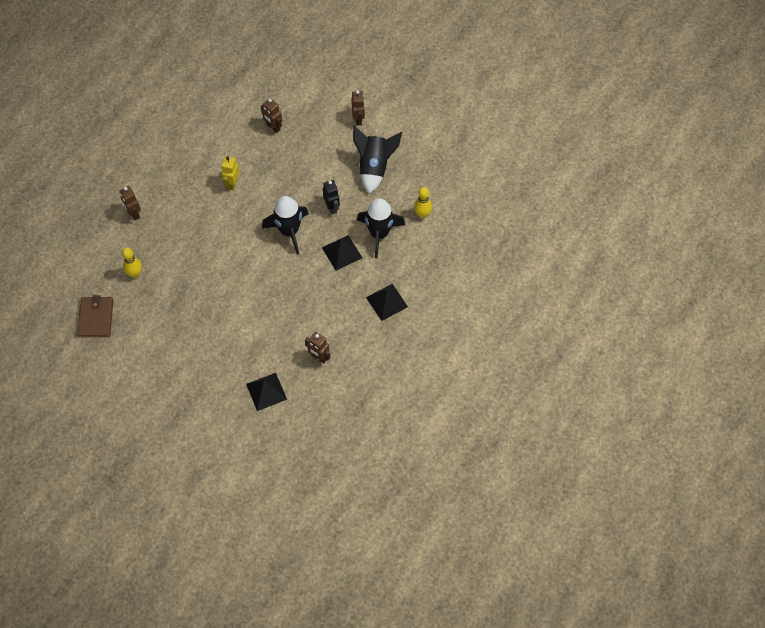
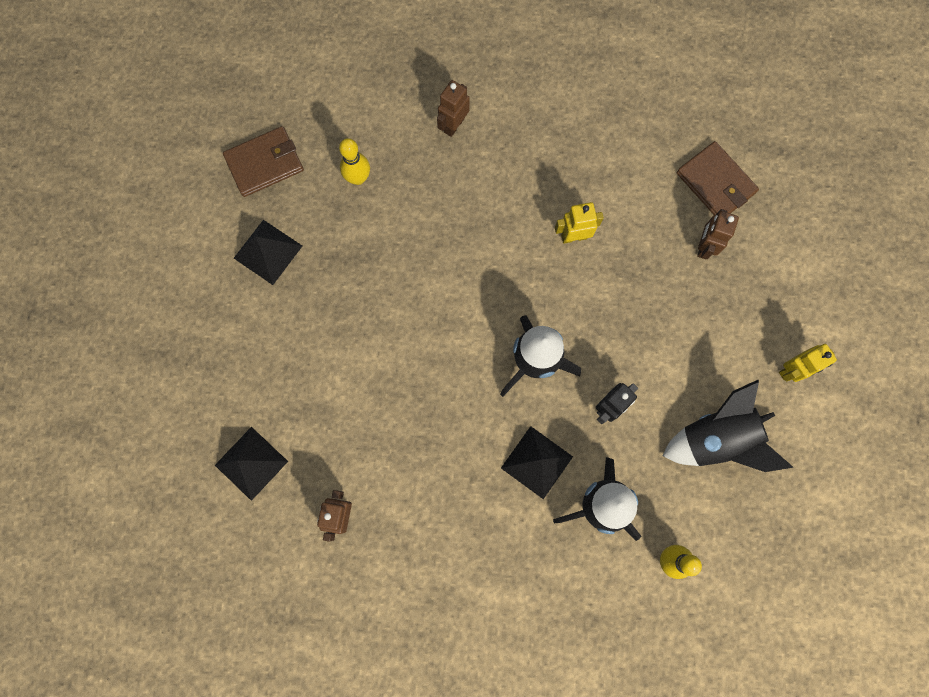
camera: 65 degrees right, 15 degrees up
brown robot [351,90,365,125] -> yellow robot [779,344,837,382]
black pyramid [366,284,408,321] -> black pyramid moved to [234,220,302,285]
none -> brown wallet [677,141,759,215]

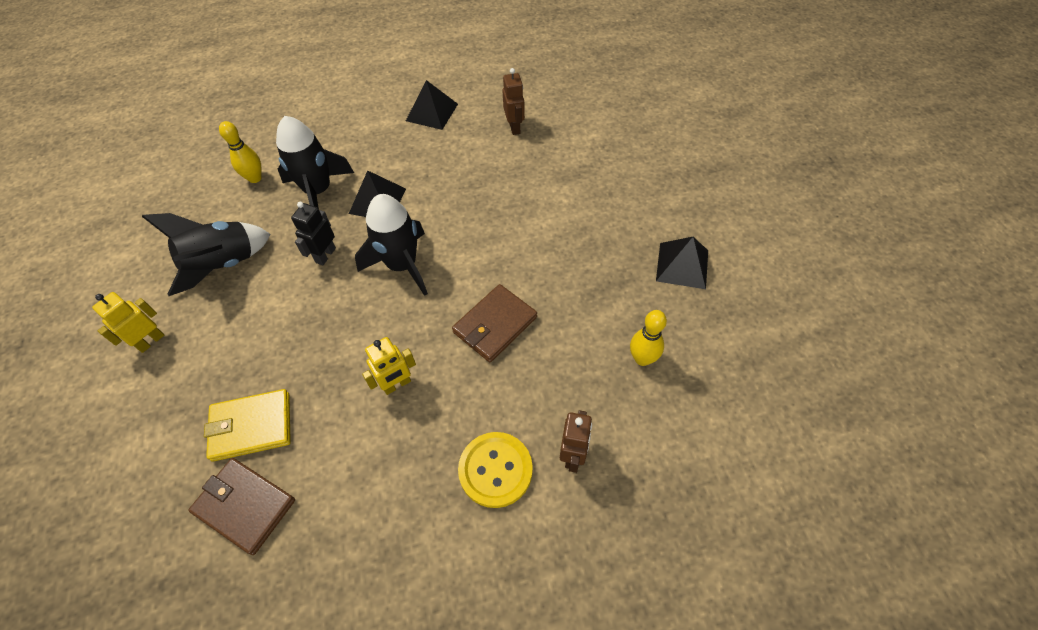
camera: 160 degrees right, 20 degrees down
black pyramid [215,427,288,501] -> black pyramid moved to [406,80,458,130]
brown wallet [223,126,304,197] -> brown wallet moved to [452,284,537,362]
brown robot [697,209,739,259] -> yellow wallet [204,389,291,462]
none -> yellow button [458,432,533,508]

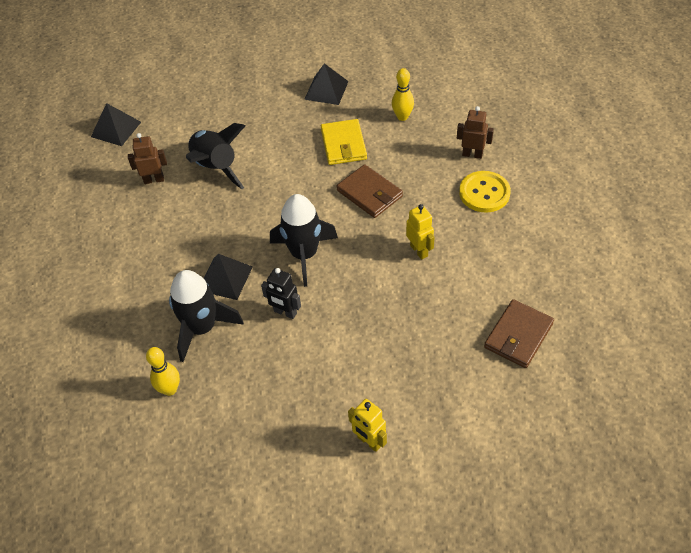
camera: 85 degrees left, 5 degrees down
black rocket [142,213,270,296] -> black rocket moved to [186,123,245,189]
yellow wallet [204,389,291,462] -> yellow wallet moved to [321,119,367,165]
black pyramid [406,80,458,130] -> black pyramid moved to [91,103,141,146]

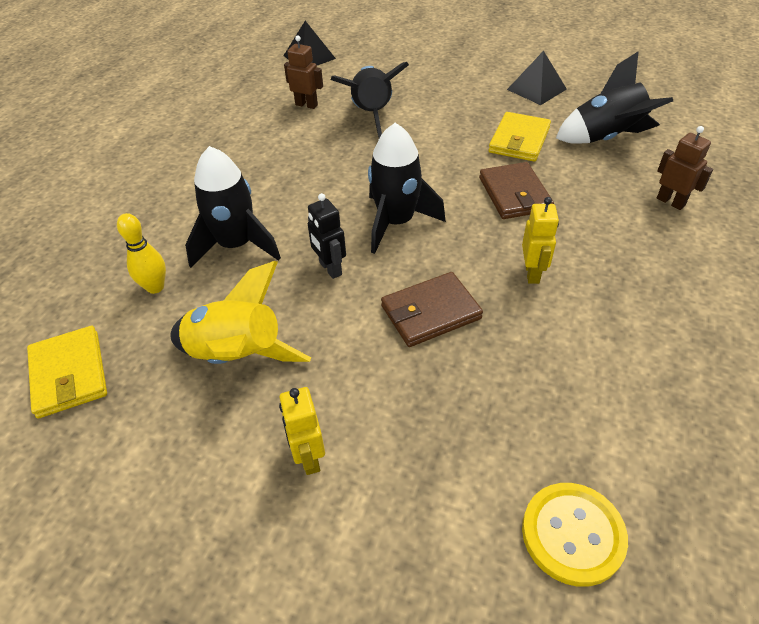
camera: 30 degrees right, 5 degrees down
black pyramid [204,254,253,300] -> none
yellow bowling pin [392,68,414,121] -> black rocket [556,51,673,144]
yellow button [459,171,511,213] -> yellow button moved to [522,483,628,587]
brown wallet [484,299,554,368] -> brown wallet moved to [381,272,483,347]
none -> yellow wallet [27,326,107,419]
none -> yellow rocket [170,261,311,364]

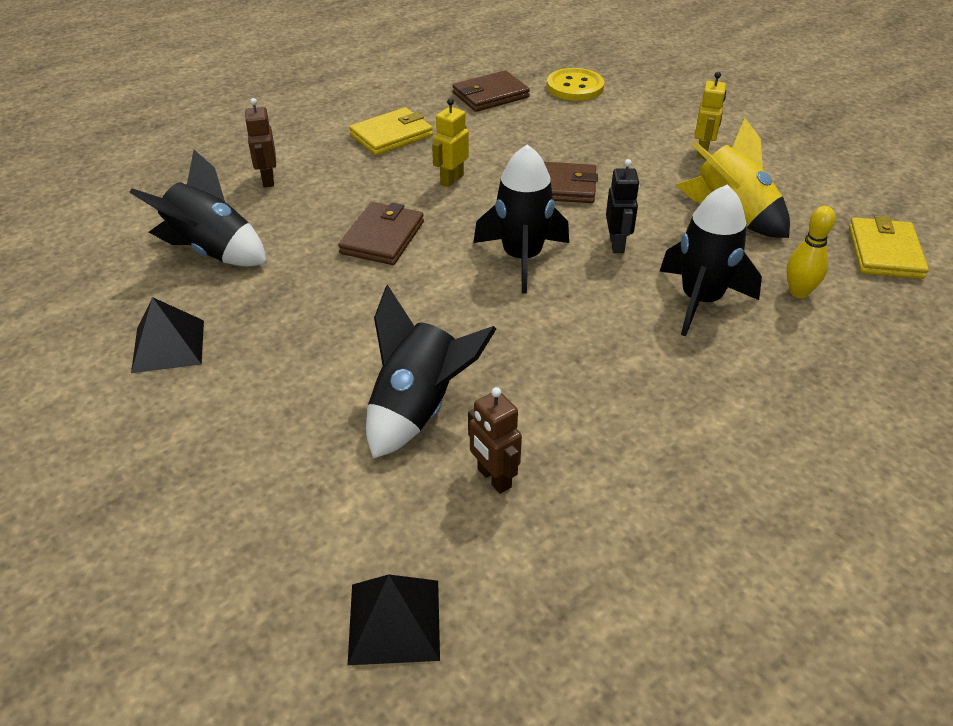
camera: 150 degrees left, 5 degrees down
yellow wallet [489,112,551,162] -> yellow wallet moved to [349,107,433,155]
none -> brown wallet [452,70,530,112]

